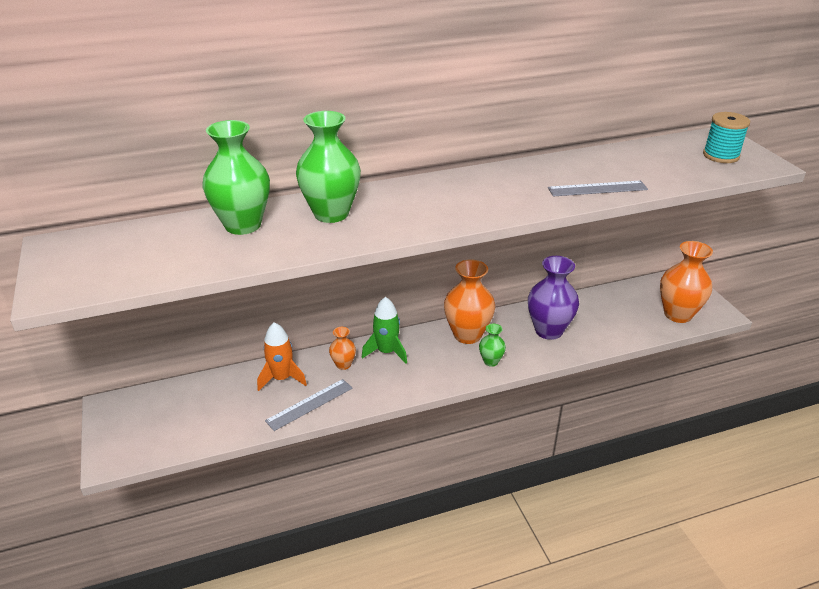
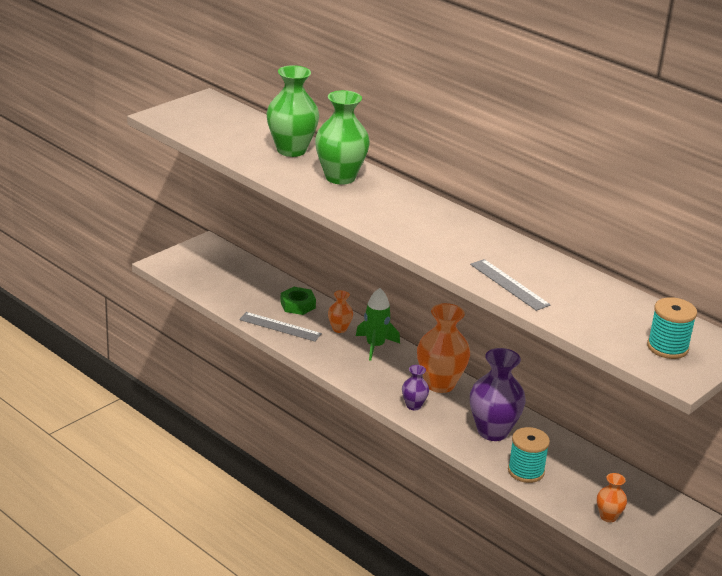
camera: 60 degrees right, 5 degrees down
orange rocket [257,322,307,391] -> green nut [280,287,316,315]
green vase [479,323,506,367] -> purple vase [402,365,429,410]
orange vase [660,241,713,323] -> orange vase [597,473,627,522], size x0.50
none -> turquoise spool [508,427,550,483]

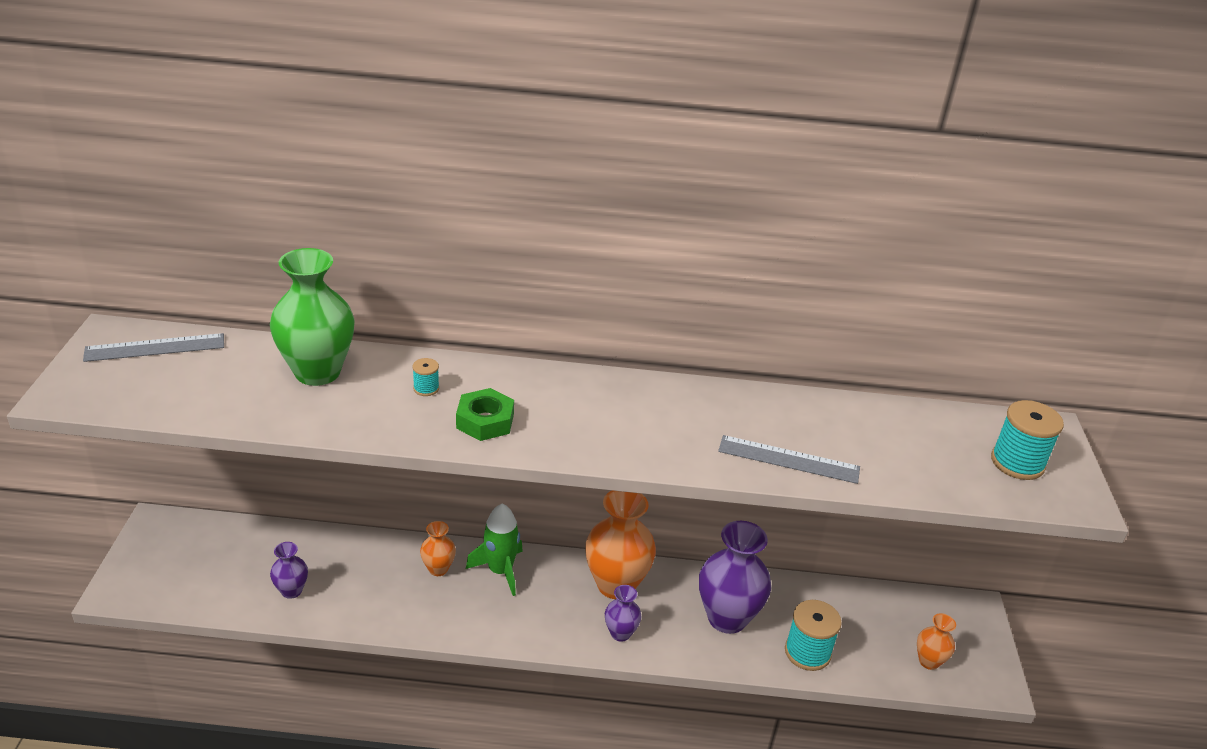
camera: 40 degrees left, 5 degrees up
grey ruler [239,312,322,342] -> grey ruler moved to [83,333,224,362]
green nut [280,287,316,315] -> green nut moved to [456,388,514,441]
green vase [315,90,370,185] -> turquoise spool [412,358,439,396]
none -> purple vase [270,542,308,599]

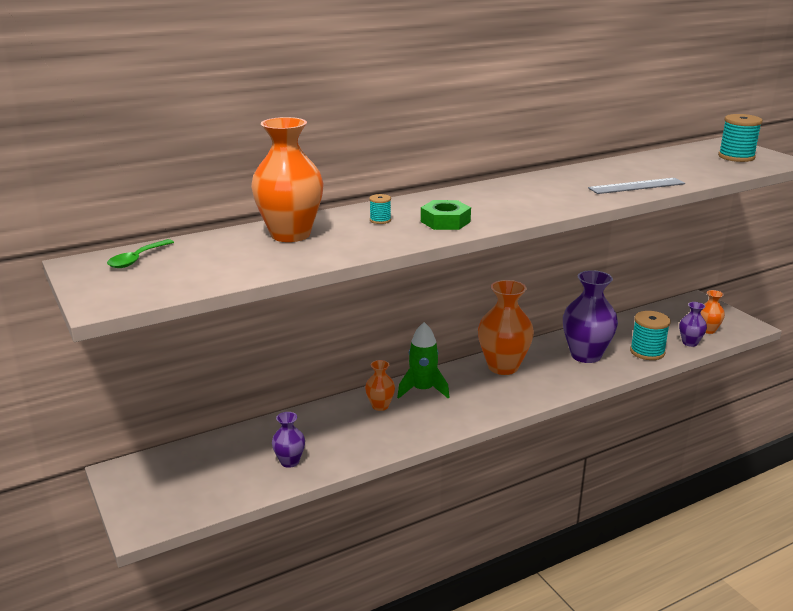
camera: 30 degrees left, 10 degrees down
grey ruler [83,333,224,362] -> green spoon [107,239,174,268]
green vase [270,248,355,386] -> orange vase [251,117,324,242]
purple vase [605,585,642,642] -> purple vase moved to [679,302,707,347]

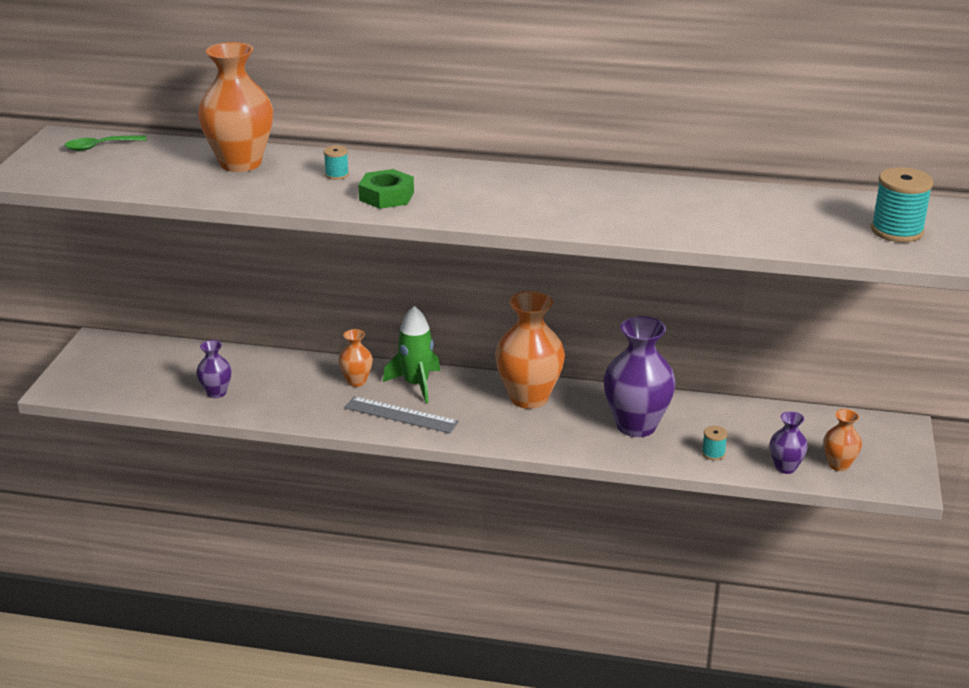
camera: 40 degrees right, 5 degrees up
grey ruler [588,178,685,194] -> grey ruler moved to [344,396,459,433]
turquoise spool [630,311,670,360] -> turquoise spool [702,426,727,460], size x0.50

